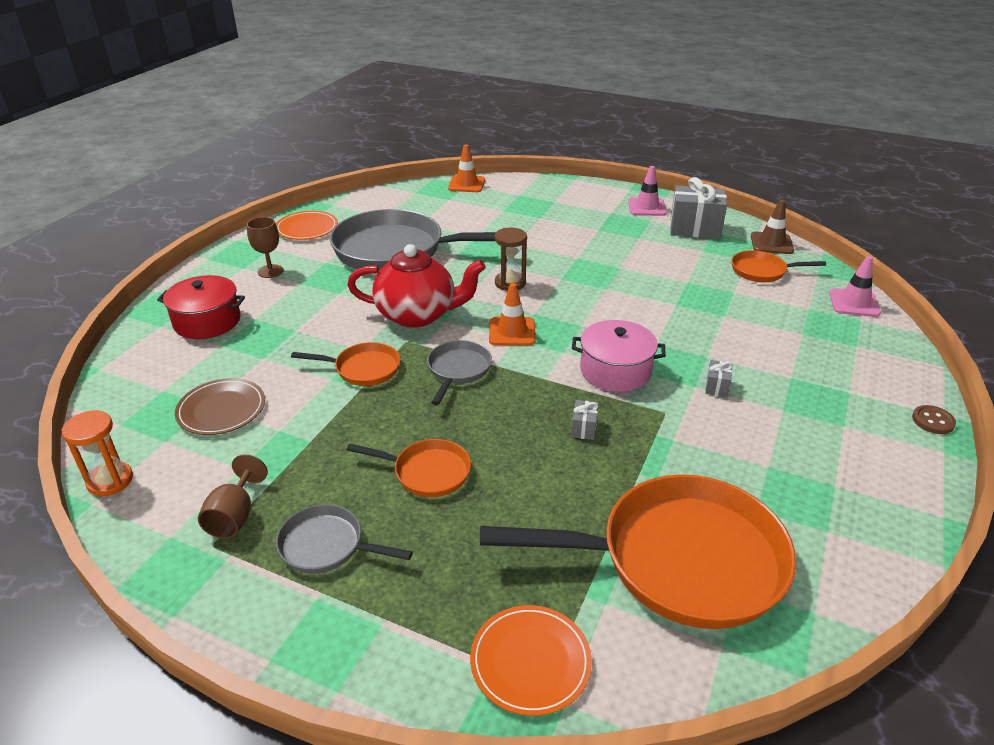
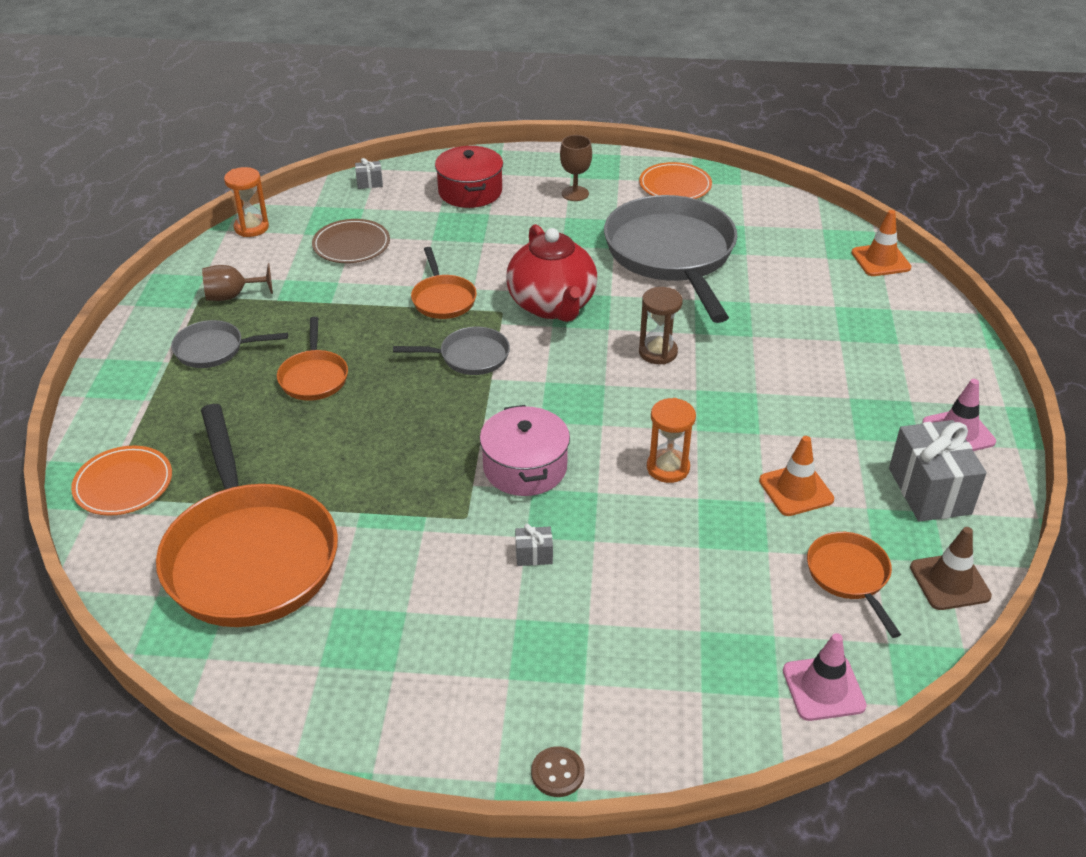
camera: 70 degrees right, 5 degrees up
grey pan [276,504,413,574] -> grey pan turned 90 degrees counterclockwise [171,320,288,368]
orange traffic cone [489,283,536,345] -> orange traffic cone moved to [759,436,834,516]
grey gift [571,400,599,440] -> grey gift moved to [355,158,383,189]
none -> orange hourglass [647,398,696,483]

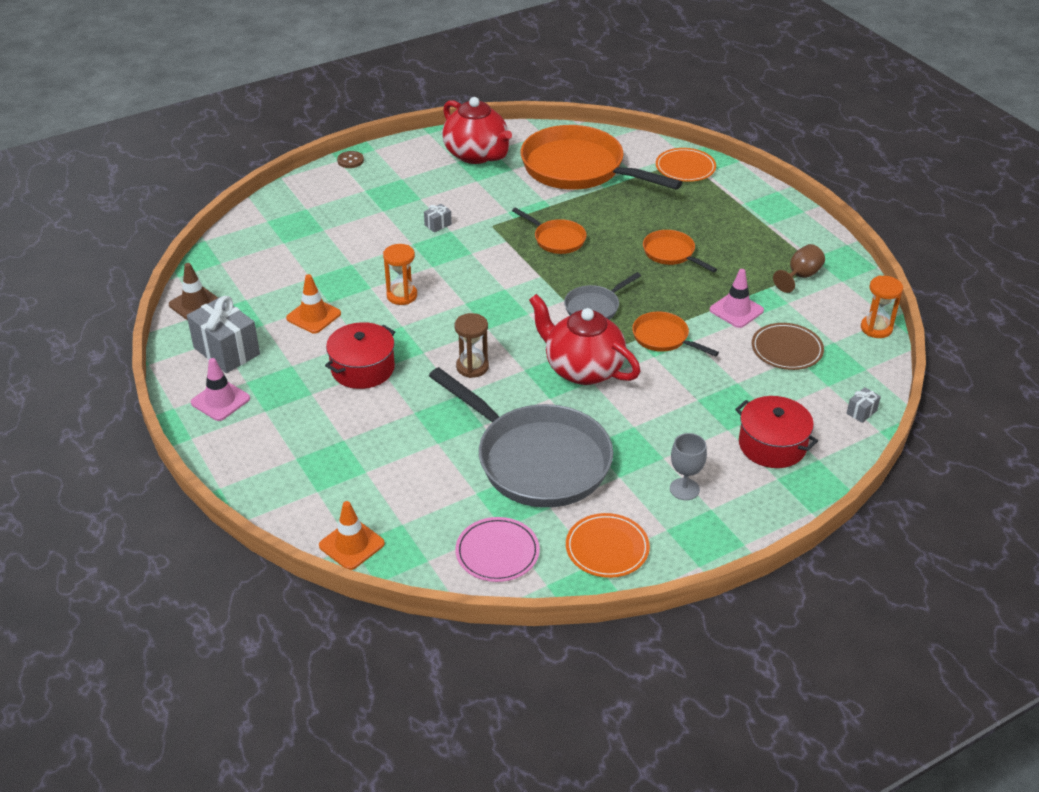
camera: 145 degrees right, 0 degrees up
grey pan [171,320,288,368] -> none
pink pot [480,405,570,496] -> none
brown goblet [560,135,592,201] -> grey goblet [670,433,707,500]
pink traffic cone [783,633,867,721] -> pink traffic cone moved to [710,269,764,328]
orange pan [807,532,901,638] -> orange pan moved to [512,208,587,254]
none -> red pot [325,322,395,389]
none -> red teapot [442,97,512,164]
none -> pink plate [455,517,540,582]

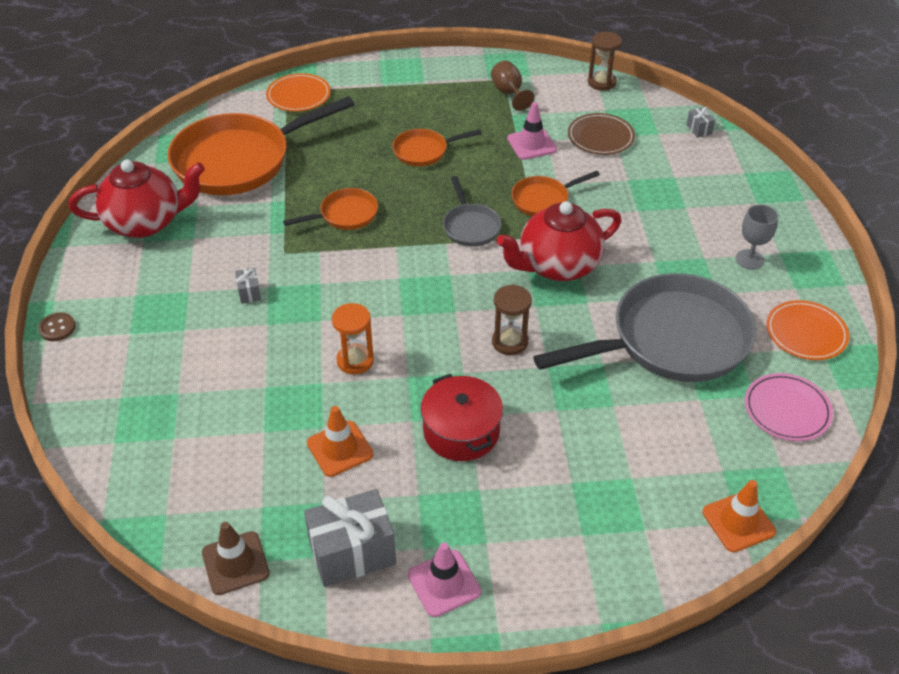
camera: 65 degrees left, 5 degrees up
red pot [735,396,818,468] -> none
orange hourglass [861,276,903,338] -> brown hourglass [588,32,622,91]

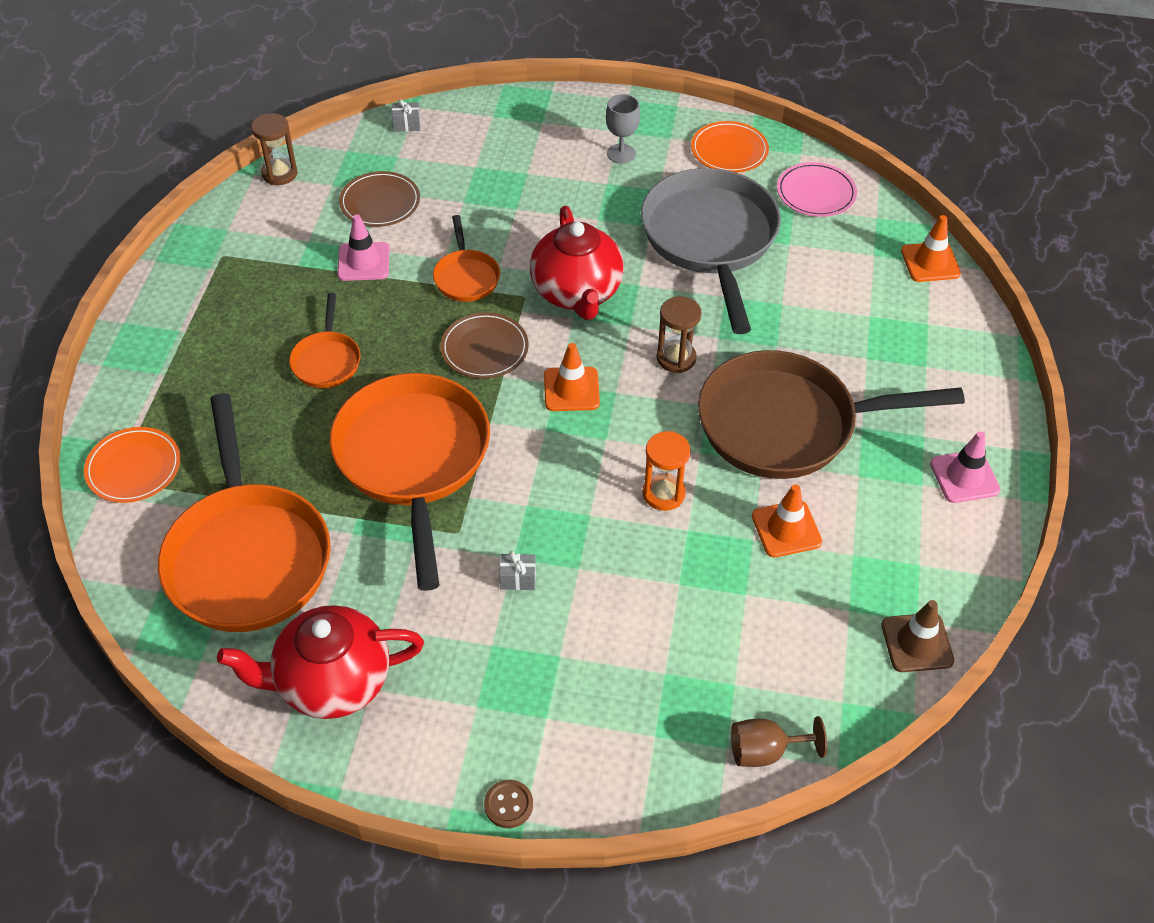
camera: 75 degrees left, 5 degrees up
red teapot [69,160,205,238] -> red teapot turned 105 degrees counterclockwise [217,605,424,719]
orange pan [283,188,378,230] -> orange pan [330,373,490,591], size x2.14
grey gift [304,489,396,587] -> none
red pot [421,374,503,461] -> brown pan [698,350,965,479]
grey pan [443,176,501,247] -> brown plate [440,312,529,379]
brown goblet [491,61,534,111] -> brown goblet moved to [731,716,827,767]
none -> orange traffic cone [544,343,600,411]

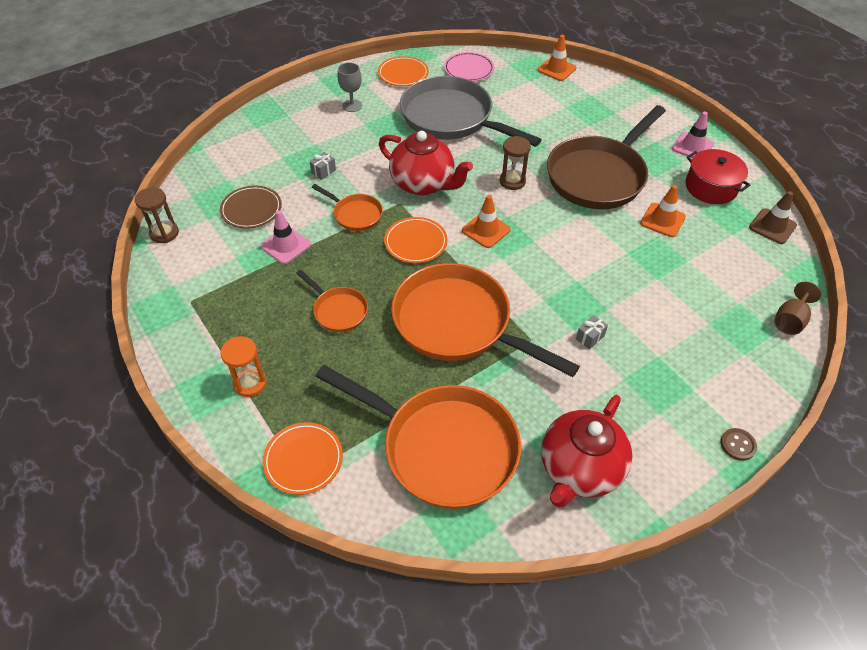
camera: 45 degrees left, 0 degrees up
grey gift [392,99,421,132] -> grey gift moved to [310,152,336,180]
brown plate [440,312,529,379] -> orange plate [384,217,448,263]
orange hourglass [643,431,691,511] -> orange hourglass moved to [221,336,267,397]
none -> red pot [686,149,750,204]

